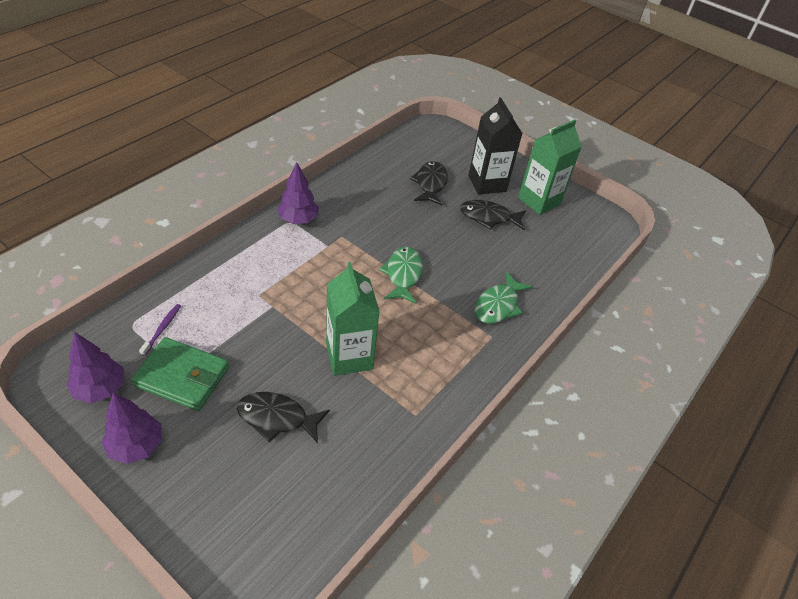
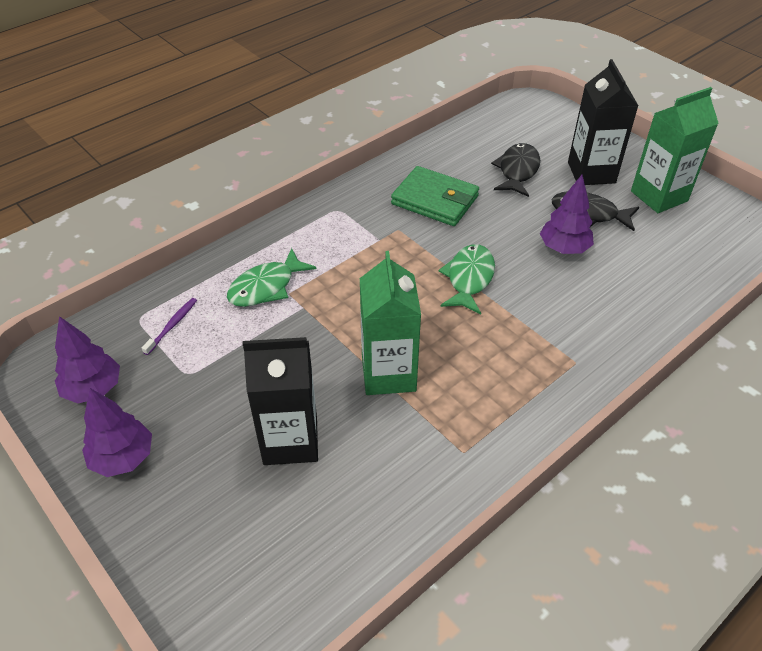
camera: 15 degrees right, 0 degrees up
green wallet [131,337,229,411] -> green wallet moved to [391,166,479,226]
black fish [237,392,330,443] -> black carton [243,337,318,465]
purple tree [277,162,319,224] -> purple tree moved to [540,175,594,254]
green fish [474,271,533,324] -> green fish moved to [227,248,317,307]

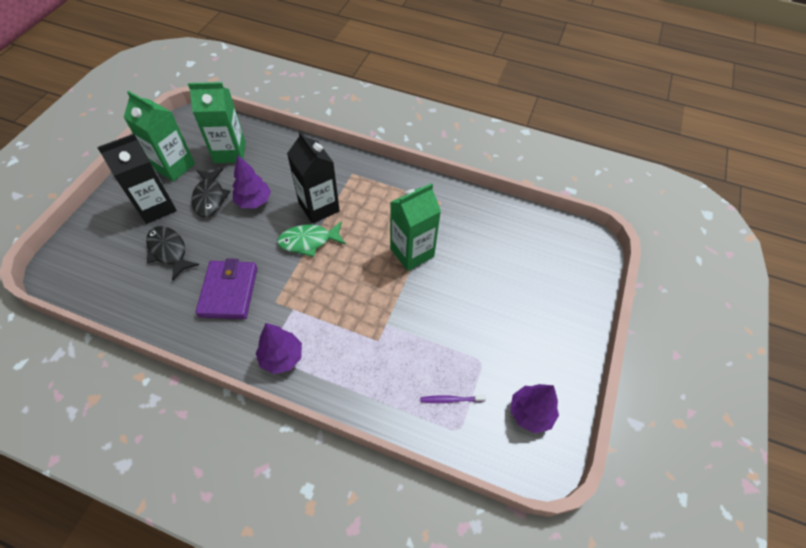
camera: 120 degrees left, 10 degrees up
purple tree [82,388,152,477] -> purple tree moved to [256,323,302,374]
green fish [227,248,317,307] -> none
black carton [243,337,318,465] -> black carton moved to [287,131,340,224]
green wallet [391,166,479,226] -> purple wallet [196,258,257,319]
black fish [491,143,540,197] -> black fish turned 60 degrees clockwise [146,226,199,281]
none -> green carton [188,82,246,163]

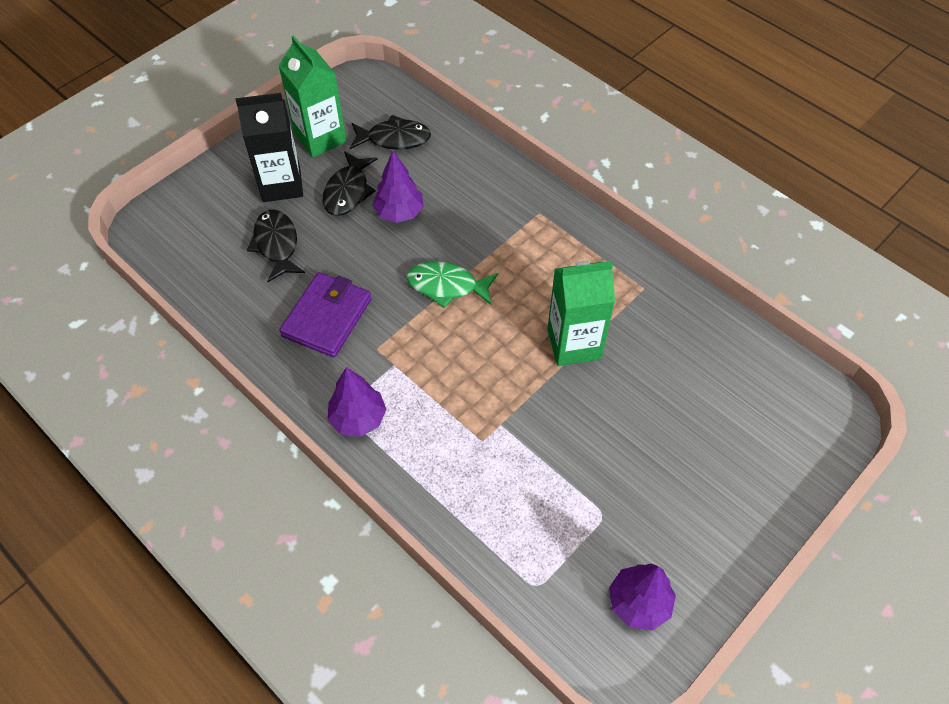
camera: 25 degrees right, 0 degrees up
green carton [188,82,246,163] -> black fish [350,115,431,150]
black carton [287,131,340,224] -> none
purple toothbrush [420,395,486,403] -> none

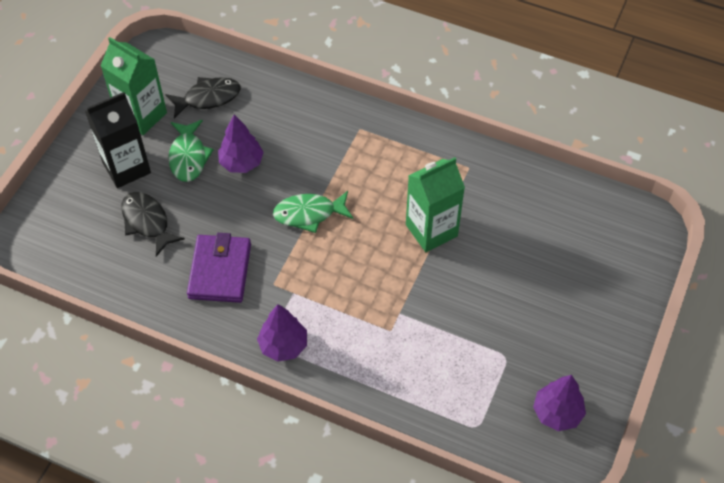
camera: 20 degrees left, 0 degrees up
black fish [323,151,378,216] -> green fish [168,120,214,182]

